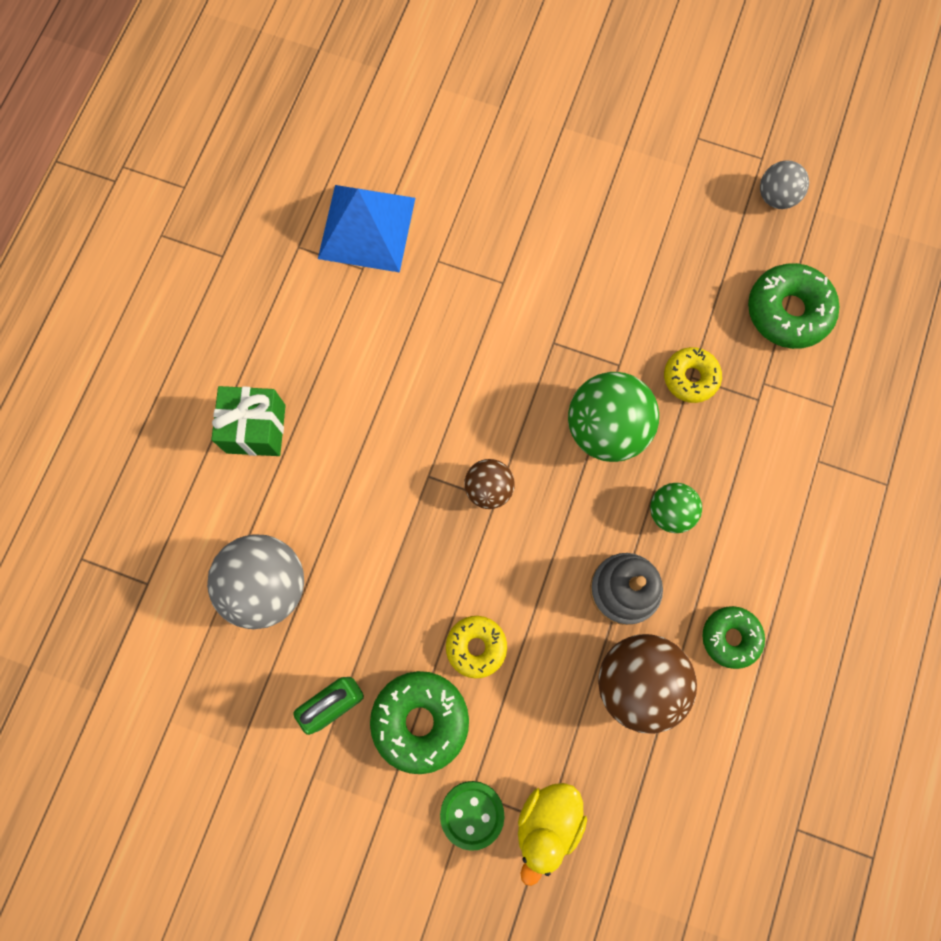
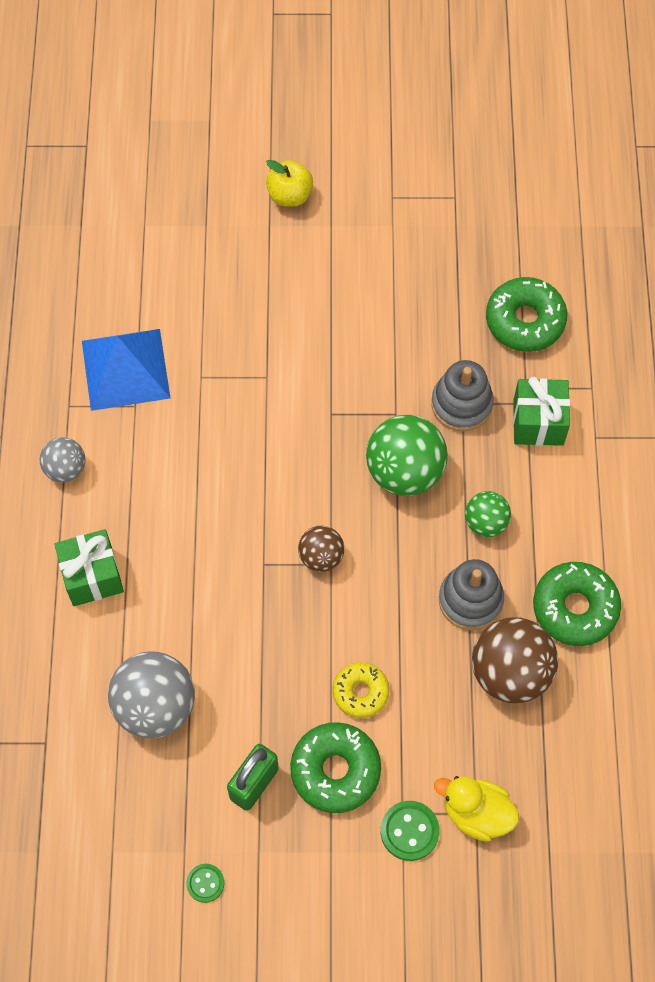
camera: 20 degrees left, 10 degrees down
yellow duck [518,783,587,886] -> yellow duck turned 105 degrees clockwise [434,776,519,842]
yellow donut [664,347,722,403] -> grey stacking toy [431,360,494,432]
green donut [702,606,765,669] -> green donut [533,562,621,646], size x1.57
grey ball [760,160,809,209] -> grey ball moved to [40,437,86,483]
none -> green button [186,864,224,903]
none -> yellow apple [266,160,313,207]
none -> green gift [513,377,570,446]

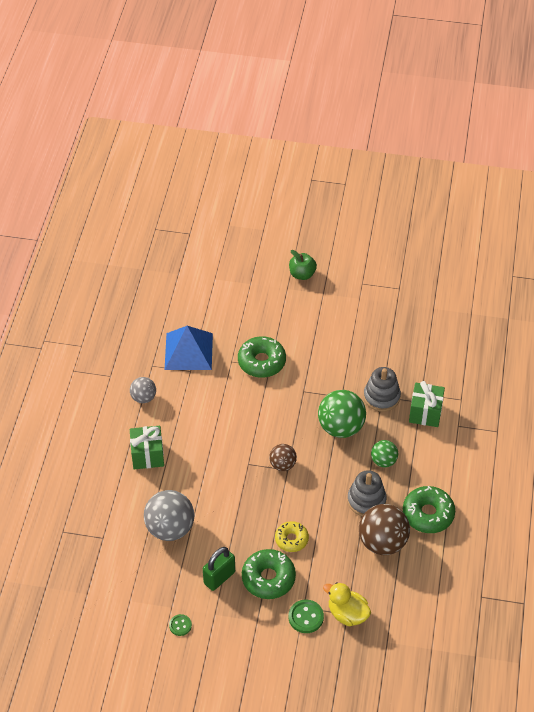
camera: 10 degrees right, 15 degrees down
yellow apple [266,160,313,207] -> green apple [289,250,317,280]
green donut [486,277,567,352] -> green donut moved to [238,336,286,378]

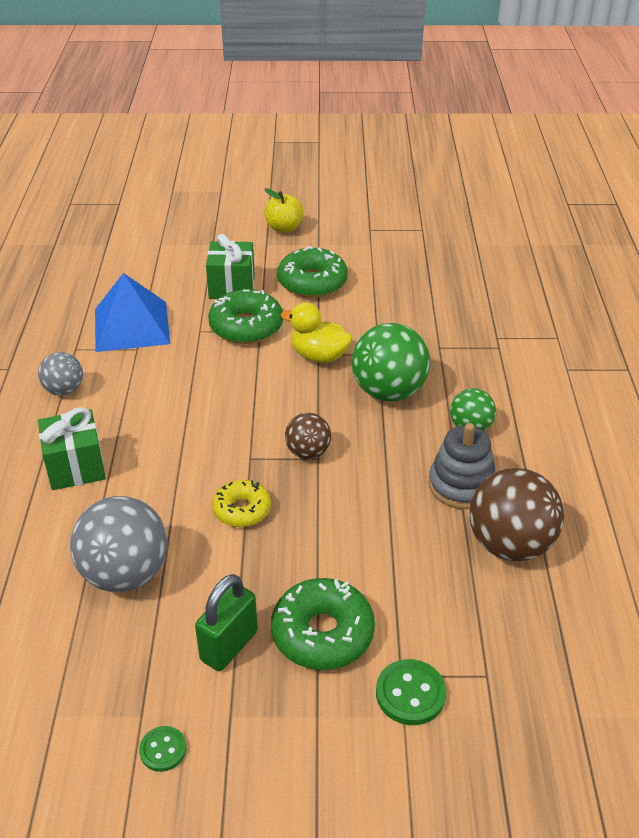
camera: 10 degrees left, 10 degrees down
yellow donut [275,521,309,552] -> yellow donut moved to [212,480,271,527]
green apple [289,250,317,280] -> yellow apple [264,188,304,233]
yellow duck [323,582,371,627] -> yellow duck moved to [281,302,353,363]
grey stacking toy [364,367,401,412] -> none
green donut [403,486,455,533] -> green donut moved to [277,246,348,298]
green gift [409,381,445,427] -> green gift moved to [206,234,255,299]

